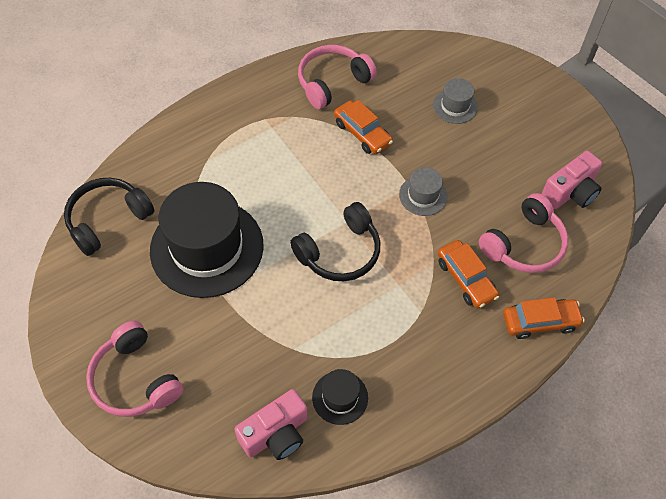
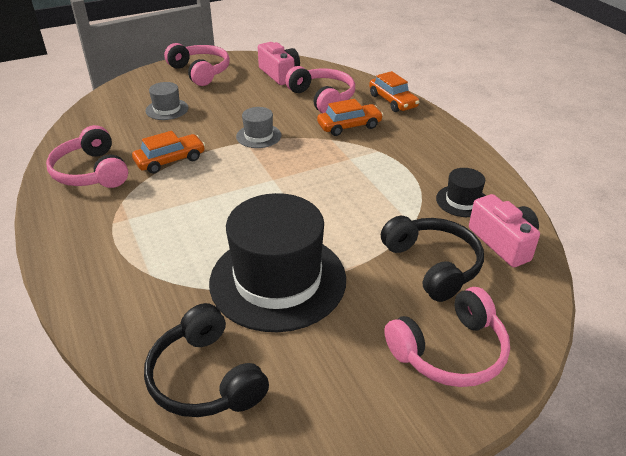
camera: 80 degrees left, 20 degrees down
black headphones [290,202,380,281] -> black headphones moved to [381,216,484,302]
orange car [503,297,585,339] -> orange car turned 150 degrees clockwise [369,71,420,112]
none -> pink headphones [164,43,230,86]

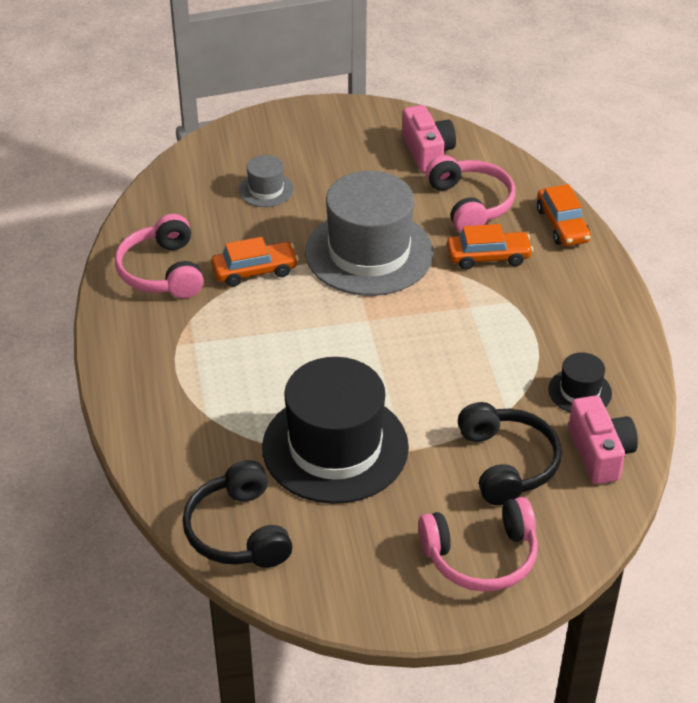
camera: 15 degrees right, 5 degrees up
pink headphones [164,43,230,86] -> none
grey hat [236,107,281,148] -> grey hat [305,171,434,296], size x2.24

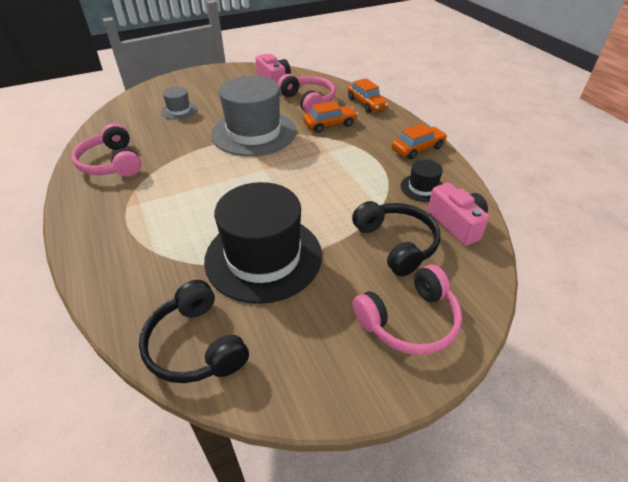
camera: 15 degrees left, 0 degrees up
orange car [211,237,299,287] -> orange car moved to [391,123,447,159]

